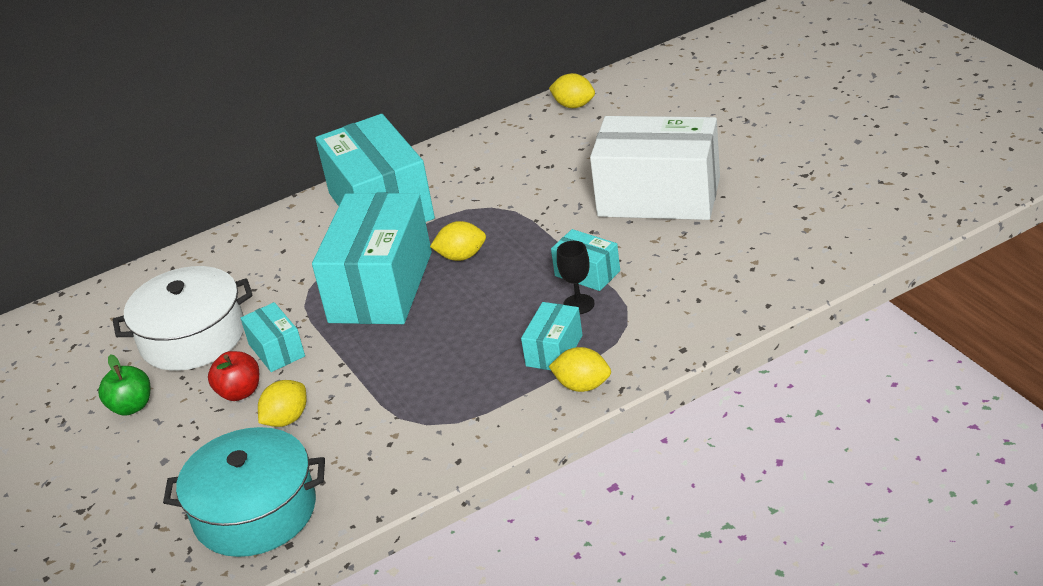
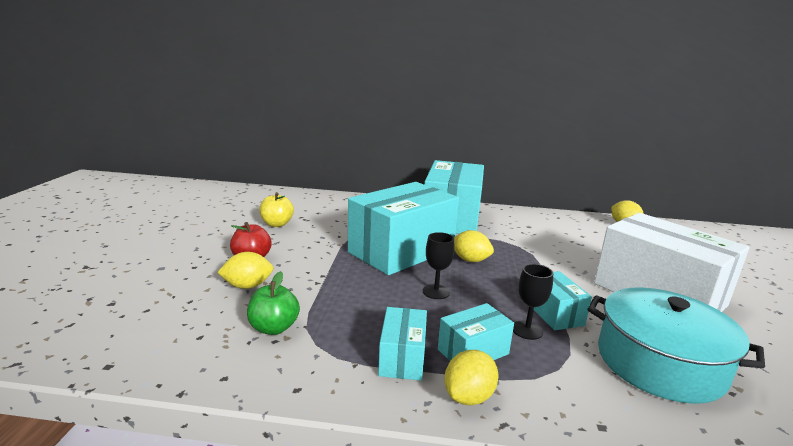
camera: 30 degrees right, 15 degrees down
green apple [98,354,150,416] -> green apple moved to [247,271,300,335]
white pot [113,266,253,371] -> yellow apple [259,192,294,227]
turquoise pot [163,427,325,557] -> turquoise pot moved to [588,288,765,404]
turquoise box [241,302,305,372] -> turquoise box moved to [378,307,427,380]
yellow lemon [549,347,611,392] -> yellow lemon turned 75 degrees clockwise [444,350,498,405]
none -> black goblet [423,232,455,299]

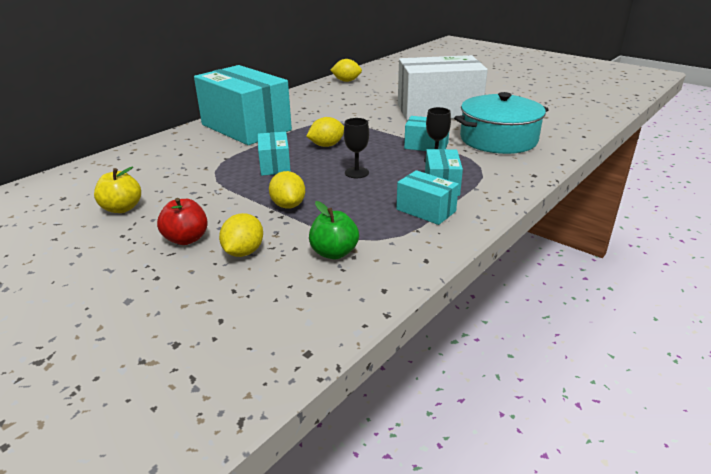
camera: 55 degrees left, 10 degrees up
turquoise box [348,182,459,275] -> turquoise box [258,132,291,176], size x0.46
yellow lemon [444,350,498,405] -> yellow lemon moved to [269,171,305,209]

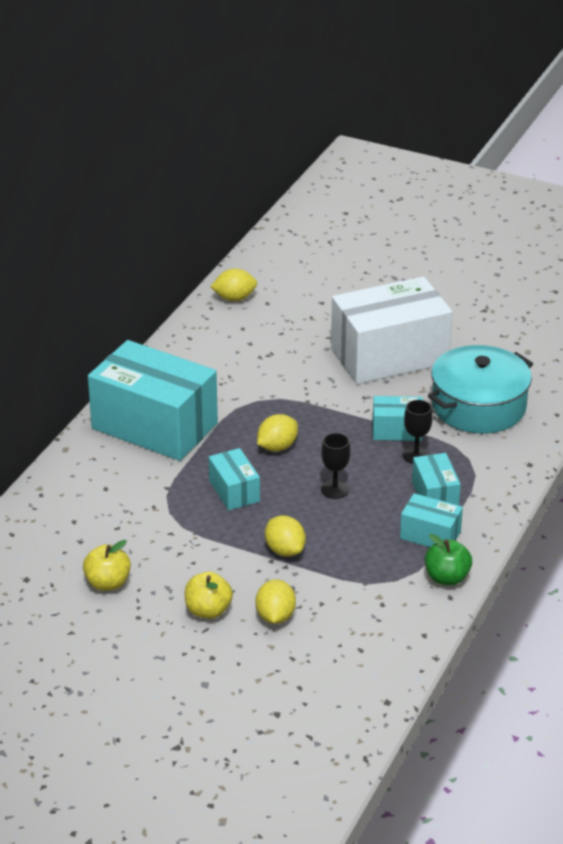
camera: 15 degrees left, 5 degrees up
red apple [157,198,208,245] -> yellow apple [185,572,233,619]
green apple [309,201,359,259] -> green apple moved to [425,534,472,585]

